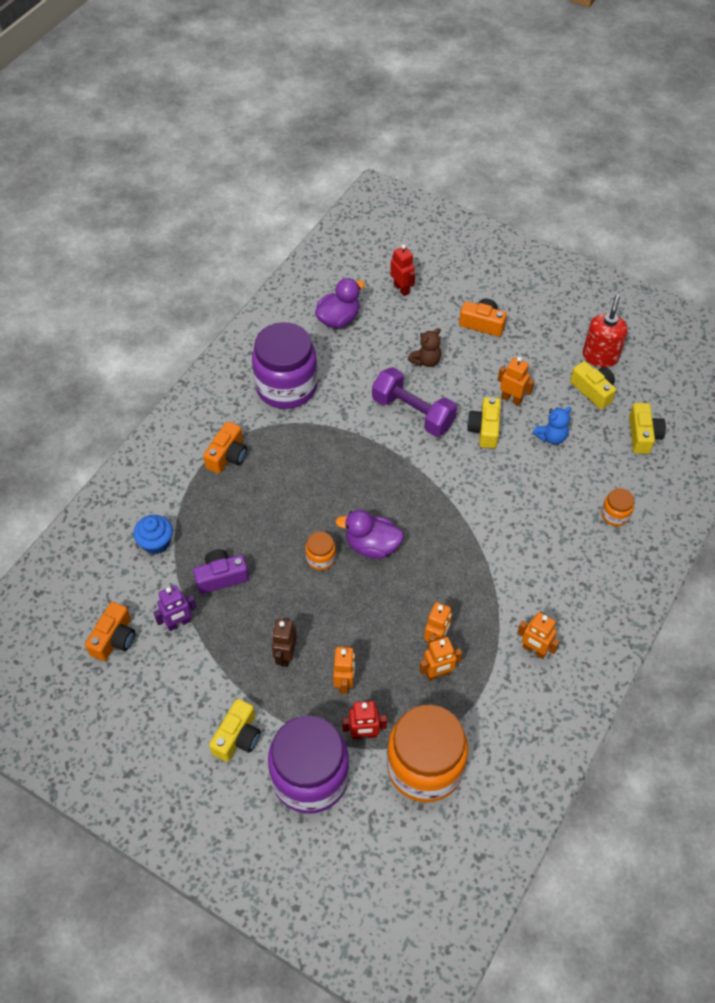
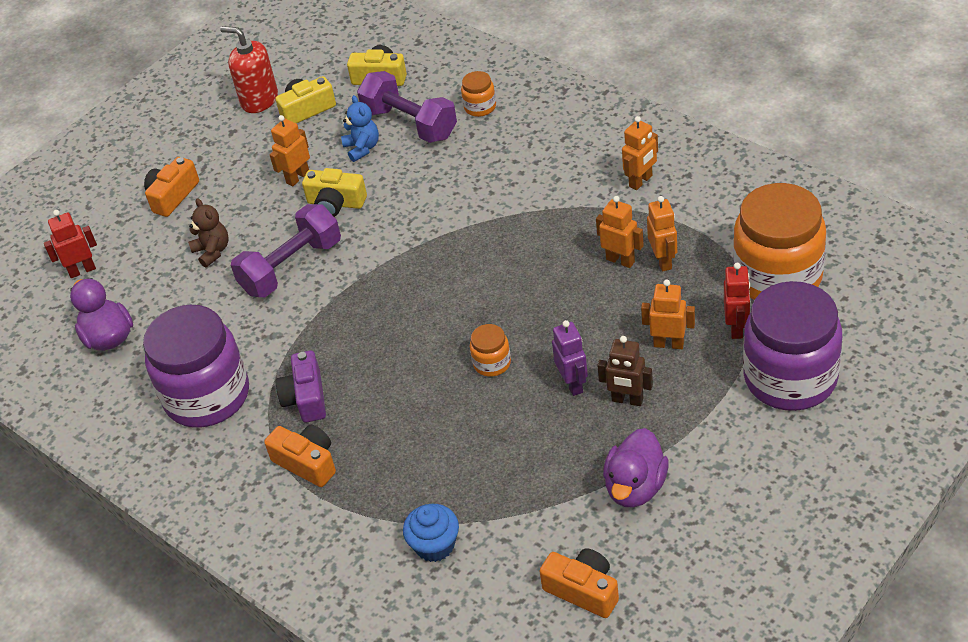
camera: 75 degrees left, 10 degrees down
purple robot [153,585,196,631] -> purple robot moved to [552,320,588,396]
purple camera [193,549,249,594] -> purple camera moved to [276,350,326,423]
yellow camera [209,699,261,762] -> none
purple duck [335,510,404,559] -> purple duck moved to [603,428,669,508]
none -> purple dumbbell [357,71,457,143]

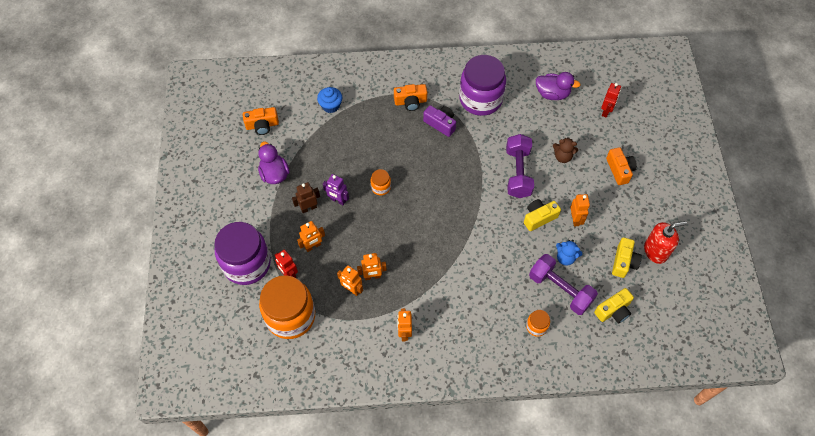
camera: 130 degrees right, 15 degrees up
purple dumbbell [357,71,457,143] -> purple dumbbell turned 45 degrees clockwise [529,254,598,315]

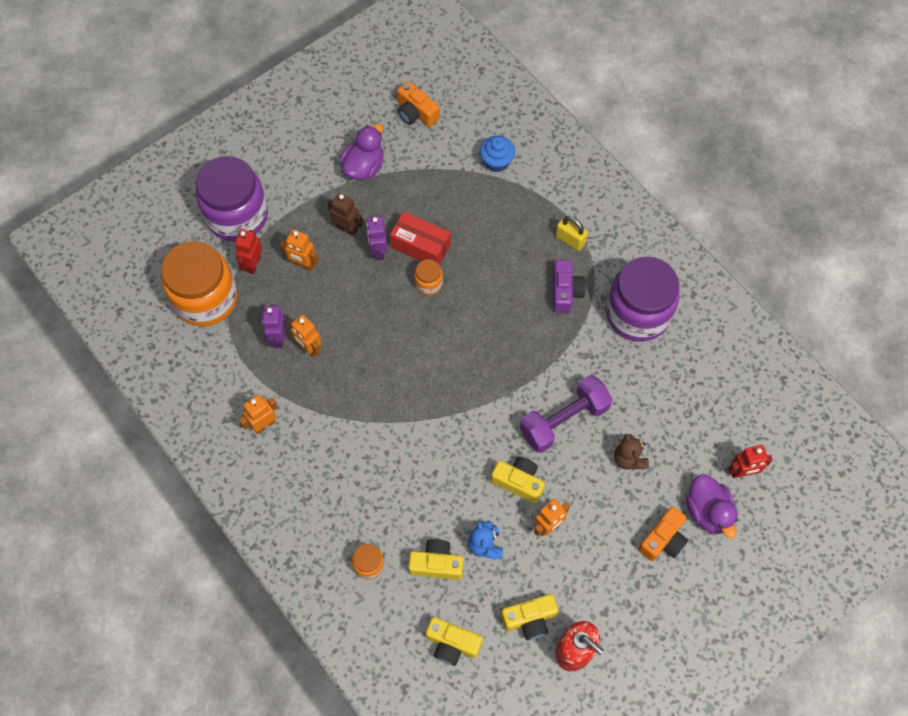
camera: 55 degrees right, 5 degrees up
orange robot [337,265,363,296] -> purple robot [262,305,286,348]
orange camera [394,84,427,111] -> yellow padlock [555,216,588,251]
purple dumbbell [529,254,598,315] -> yellow camera [408,539,464,580]
purple duck [536,72,580,100] -> purple duck moved to [686,475,738,538]
none -> red box [390,211,451,265]

